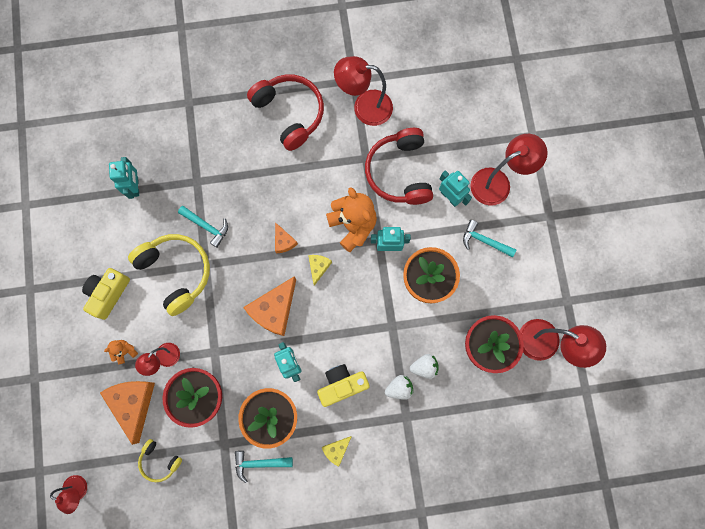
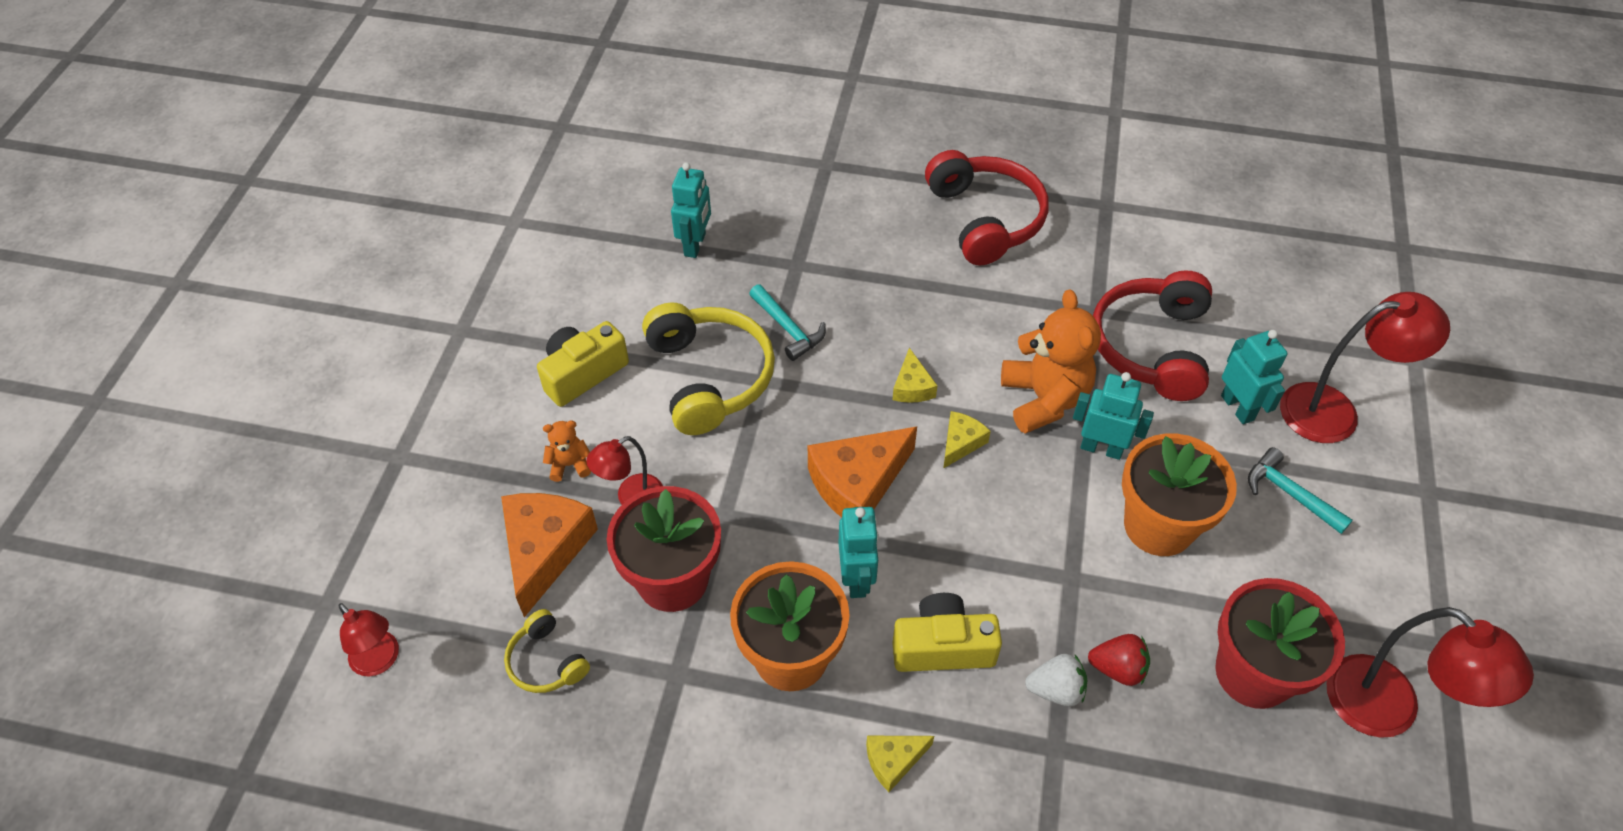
camera: 20 degrees right, 25 degrees down
turquoise hammer [235,451,293,483] -> none
orange cheese [275,222,298,253] -> yellow cheese [892,348,938,403]
red lamp [334,56,393,126] -> none
white strawberry [410,354,439,379] -> red strawberry [1088,634,1150,686]

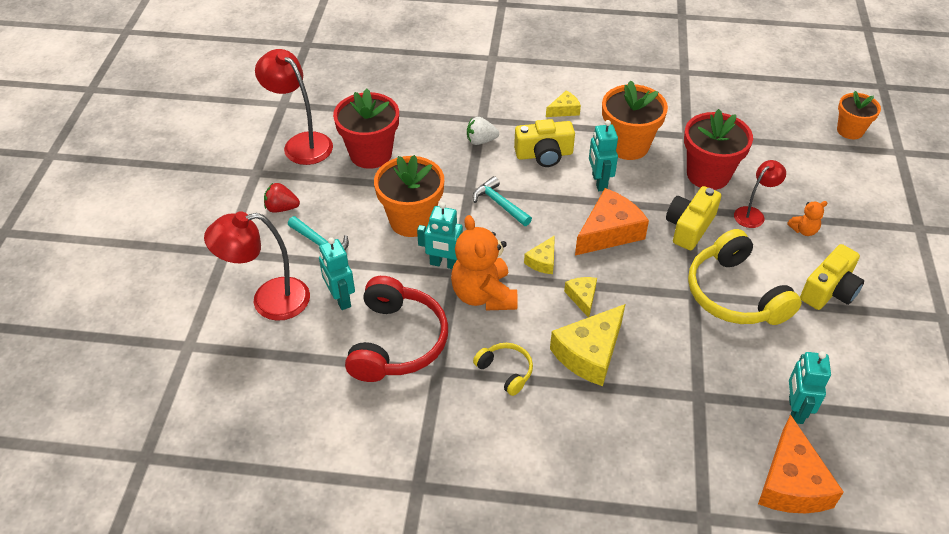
camera: 175 degrees right, 5 degrees down
red lamp [339,603,399,676] -> orange flower pot [837,91,881,139]
orange cheese [501,493,598,617] -> orange cheese moved to [758,414,844,513]
yellow headphones [504,609,590,693] -> yellow headphones moved to [473,343,533,396]
turquoise hammer [749,284,826,361] -> turquoise hammer moved to [473,176,532,226]
red headphones [925,150,1049,266] -> none
red strawberry [1088,634,1150,686] -> red strawberry moved to [264,183,300,213]
none -> yellow cheese [550,304,625,386]
none -> yellow camera [666,186,721,250]

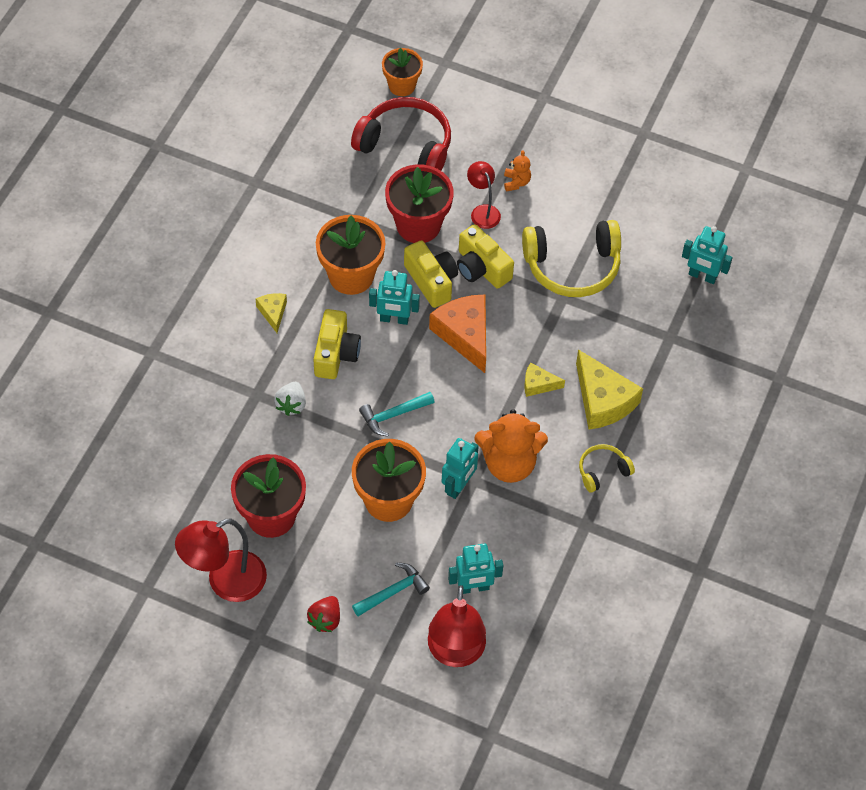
camera: 75 degrees left, 10 degrees up
red headphones [345,276,448,382] -> red headphones moved to [351,97,451,171]
yellow cheese [524,235,555,274] -> none
orange cheese [758,414,844,513] -> none
yellow camera [800,244,864,310] -> yellow camera moved to [404,240,458,308]

